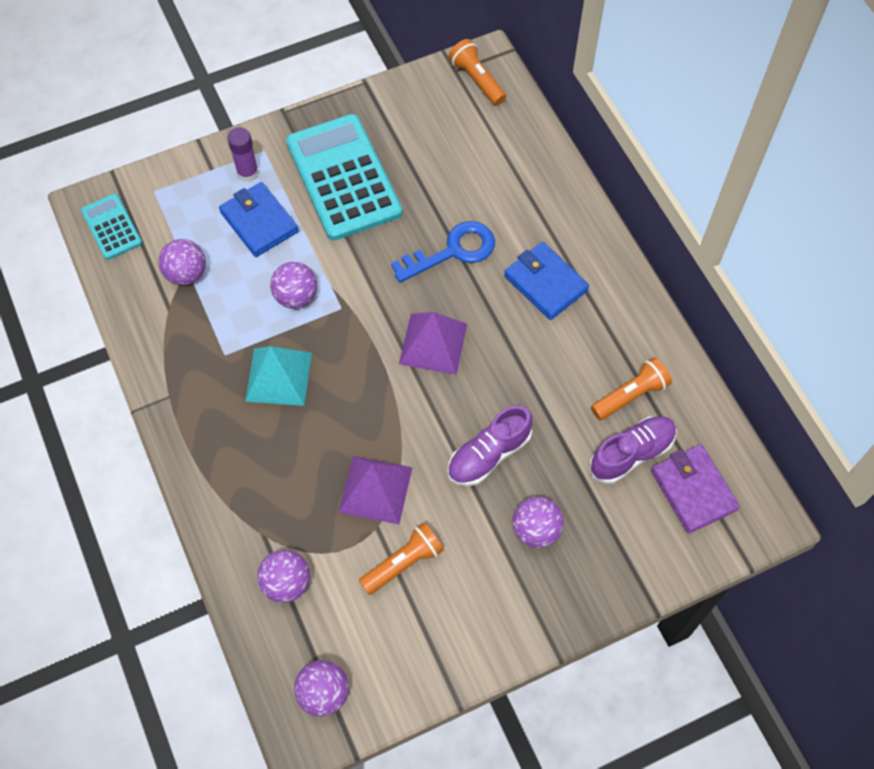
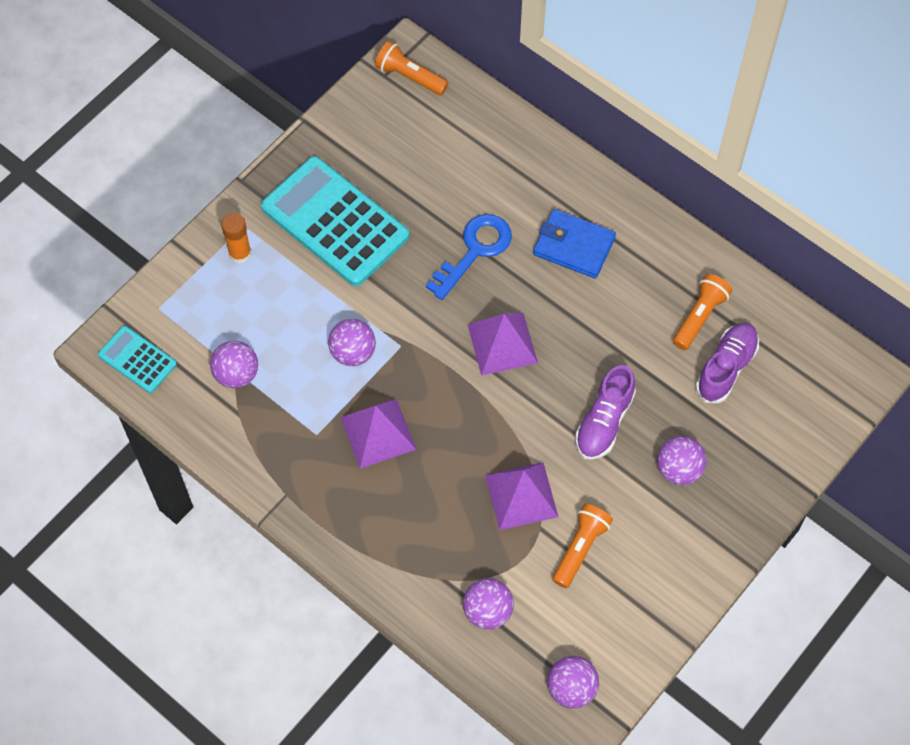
camera: 25 degrees left, 0 degrees up
blue wallet [219,182,299,257] -> none
purple glue stick [227,127,259,182] -> orange glue stick [221,213,252,264]
turquoise pyramid [245,346,312,406] -> purple pyramid [341,398,417,469]
purple wallet [651,445,740,533] -> none

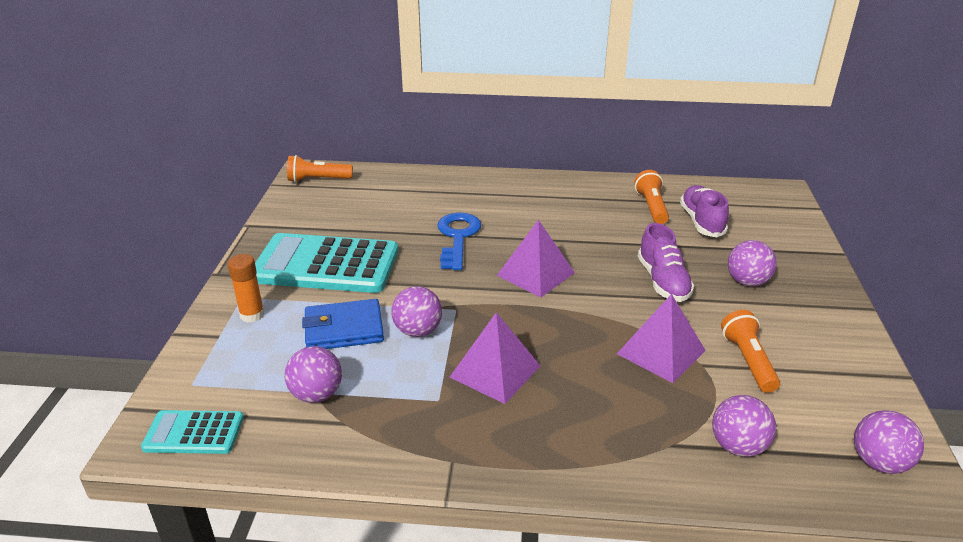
camera: 35 degrees left, 30 degrees down
blue wallet [533,209,616,279] -> blue wallet moved to [302,299,384,349]

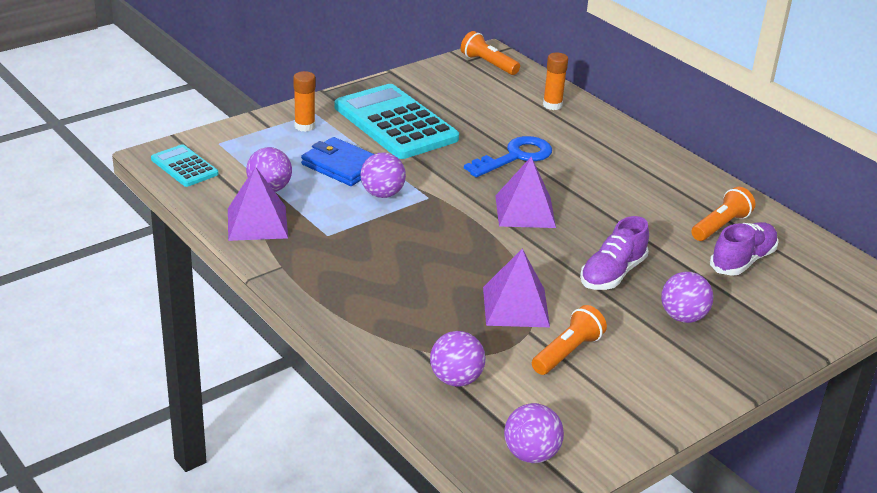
camera: 45 degrees right, 0 degrees up
purple pyramid [450,312,540,404] -> purple pyramid moved to [228,166,288,241]
none -> orange glue stick [543,53,568,110]

